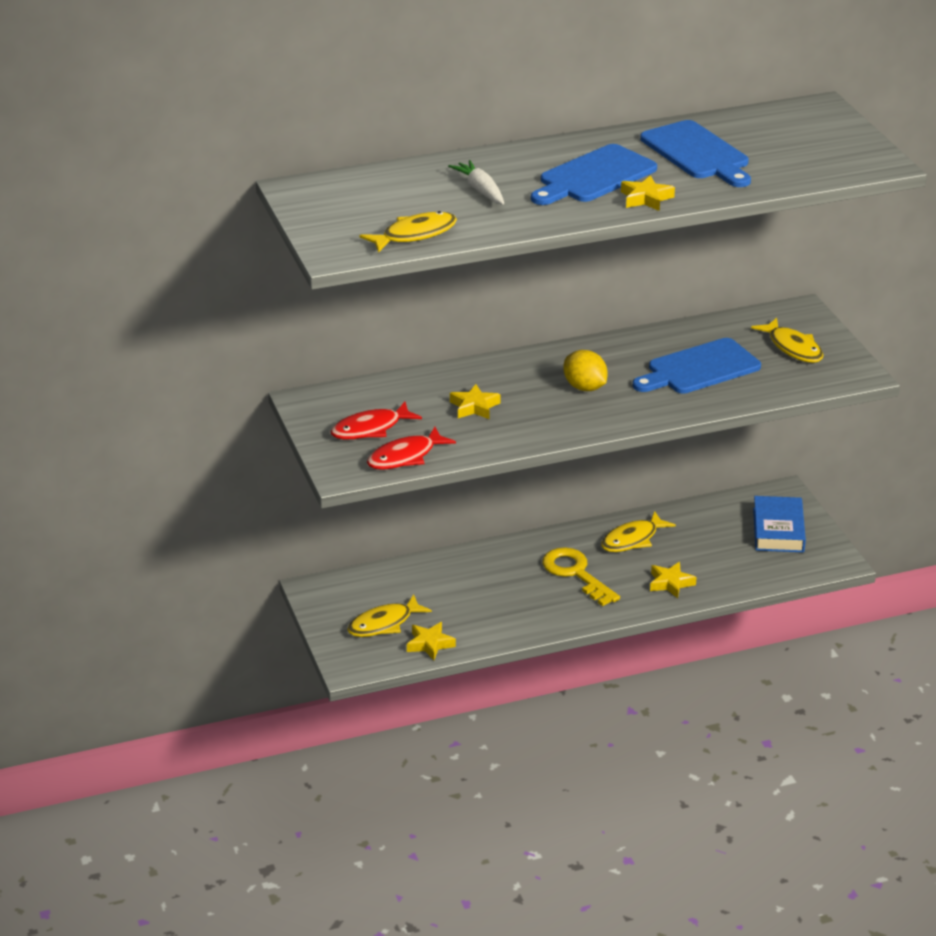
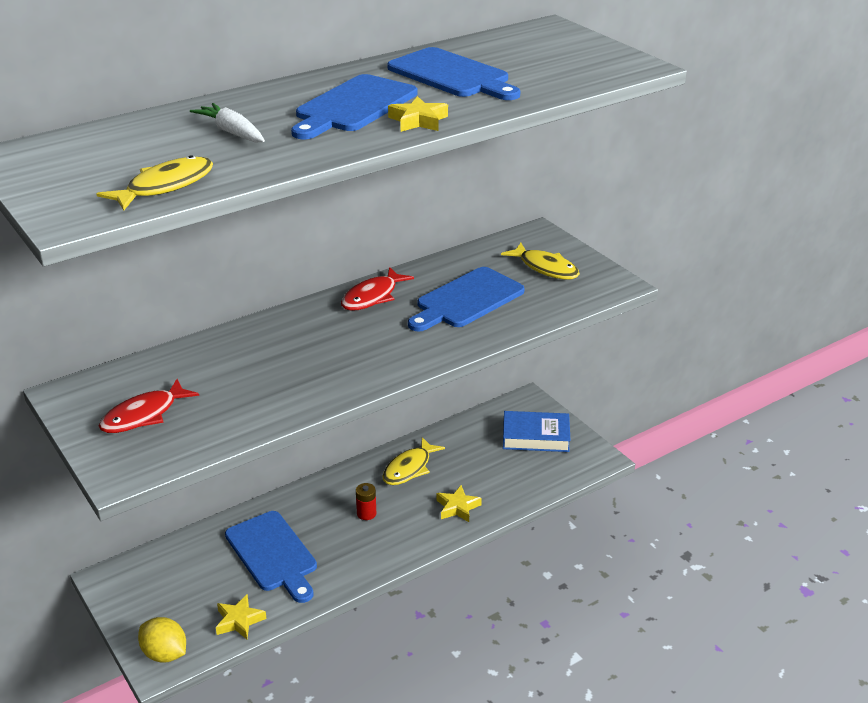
camera: 15 degrees left, 0 degrees up
yellow fish [347,594,432,637] -> none
red fish [367,427,456,470] -> red fish moved to [341,267,414,311]
yellow star [450,384,501,419] -> none
yellow key [543,547,620,606] -> red battery [356,483,376,520]
yellow lemon [563,350,608,391] -> yellow lemon moved to [138,617,186,662]
blue book [753,496,806,552] -> blue book turned 75 degrees counterclockwise [503,411,570,452]
none -> blue cutting board [225,511,317,603]

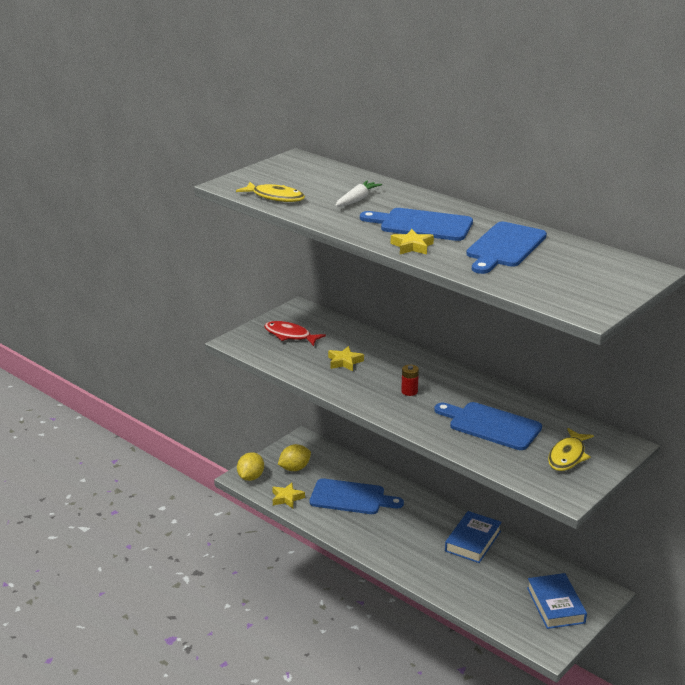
camera: 75 degrees right, 5 degrees down
blue cutting board [225,511,317,603] -> blue cutting board turned 120 degrees counterclockwise [310,478,404,514]
red fish [341,267,414,311] -> none
red battery [356,483,376,520] -> red battery moved to [401,365,419,396]
yellow fish [382,437,445,485] -> blue book [445,511,502,563]
yellow star [436,485,482,522] -> yellow star moved to [328,346,364,371]
none -> yellow lemon [278,444,311,471]

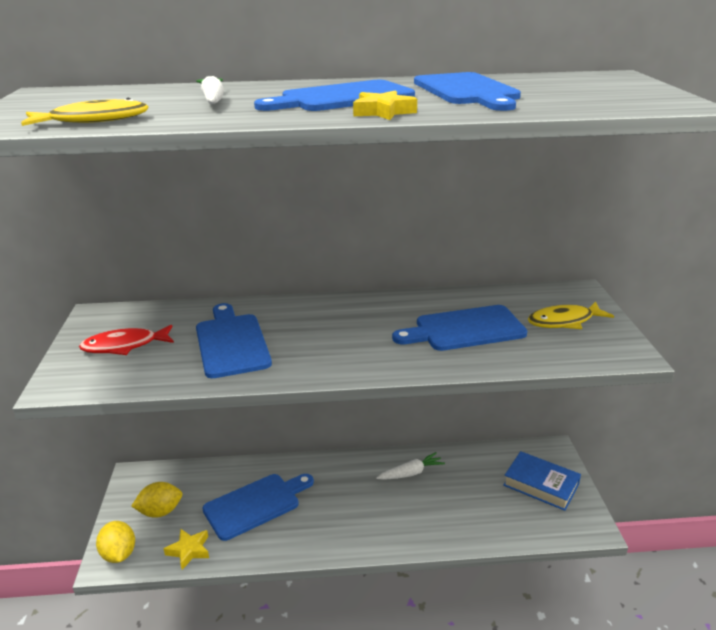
camera: 45 degrees left, 0 degrees up
yellow lemon [278,444,311,471] -> yellow lemon turned 60 degrees clockwise [131,482,182,518]
yellow star [328,346,364,371] -> blue cutting board [196,303,272,378]
red battery [401,365,419,396] -> none
blue book [445,511,502,563] -> white carrot [376,452,445,480]
yellow fish [548,428,594,471] -> yellow fish turned 90 degrees clockwise [528,301,614,329]

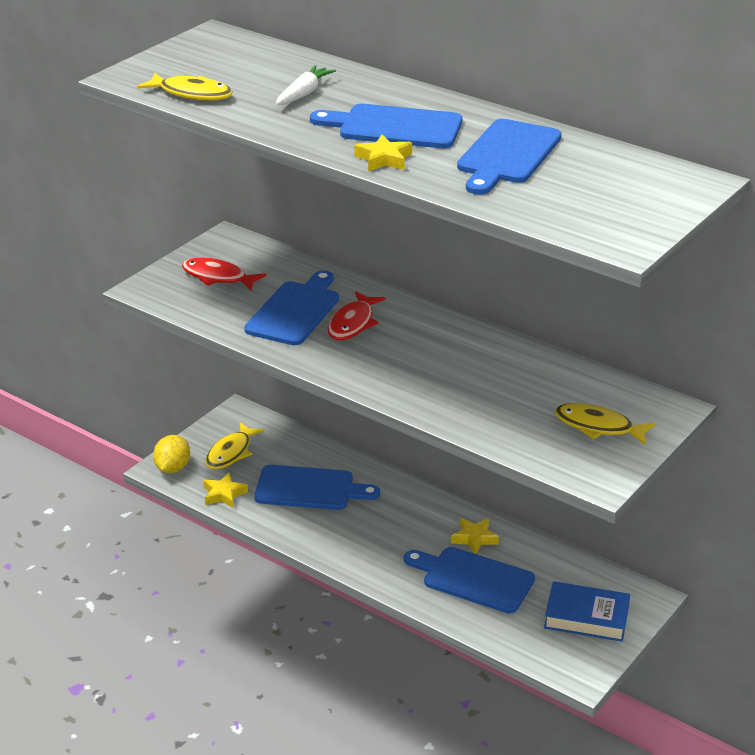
camera: 40 degrees right, 5 degrees up
yellow lemon [131,482,182,518] -> yellow fish [205,422,265,470]
white carrot [376,452,445,480] -> yellow star [451,518,499,554]
blue cutting board [392,305,527,351] -> blue cutting board moved to [404,547,535,613]
blue book [503,451,581,511] -> blue book turned 60 degrees counterclockwise [544,581,630,642]
none -> red fish [328,291,385,340]

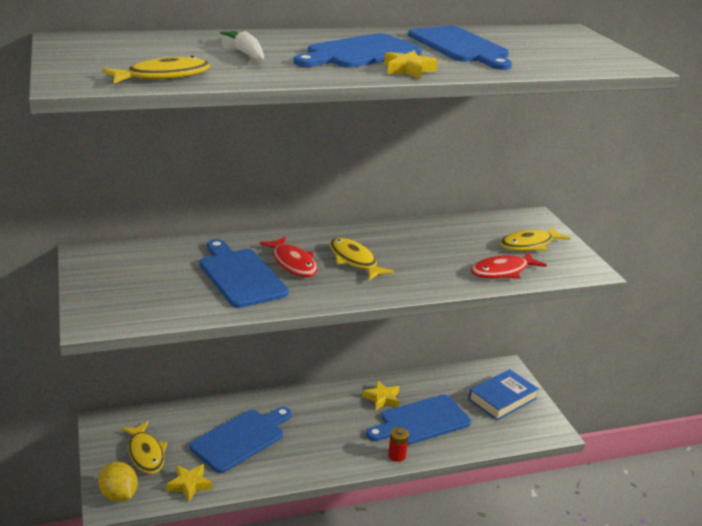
camera: 55 degrees left, 5 degrees down
red fish [182,258,266,290] -> red fish moved to [471,252,547,279]
none -> yellow fish [330,238,394,280]
none -> red battery [388,427,409,462]

